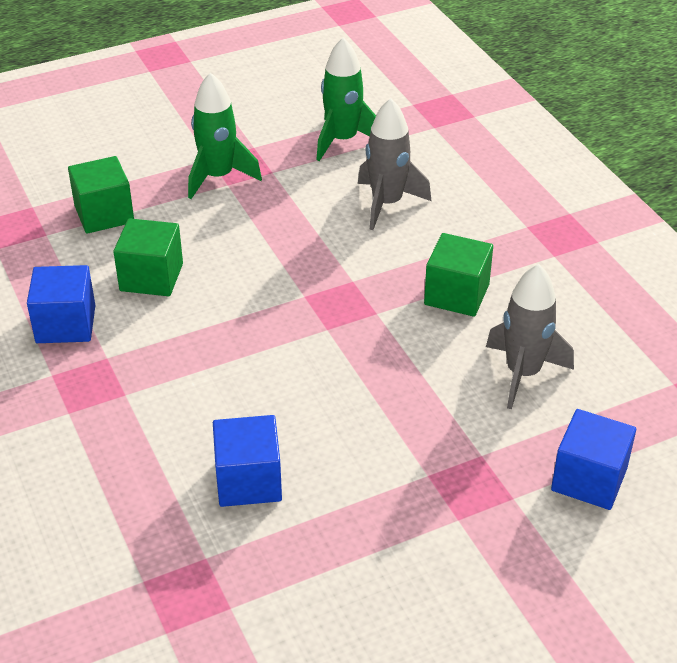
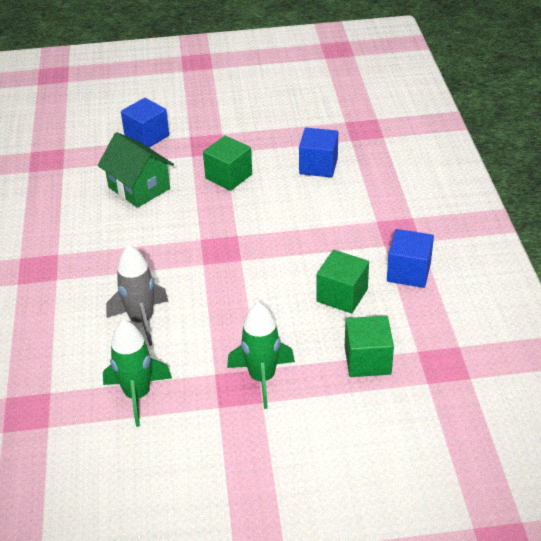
camera: 160 degrees left, 0 degrees up
green cube [424,233,493,317] -> green cube moved to [203,136,252,191]
grey rocket [486,264,574,409] -> green house [98,132,174,208]

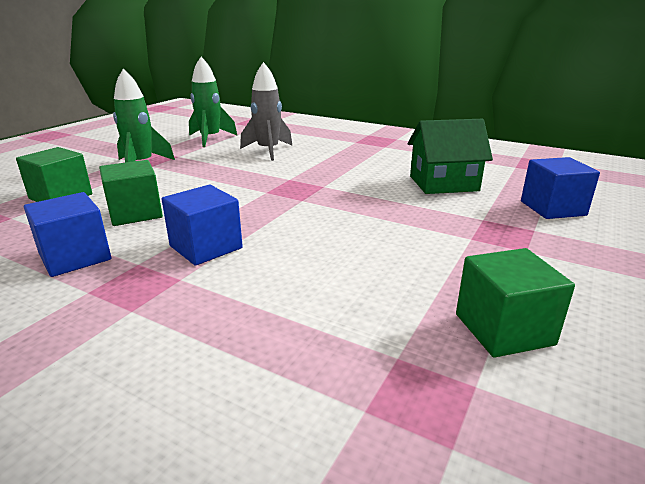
camera: 125 degrees right, 15 degrees down
green cube [203,136,252,191] -> green cube moved to [456,248,575,358]
blue cube [299,128,338,178] -> blue cube moved to [162,185,243,266]

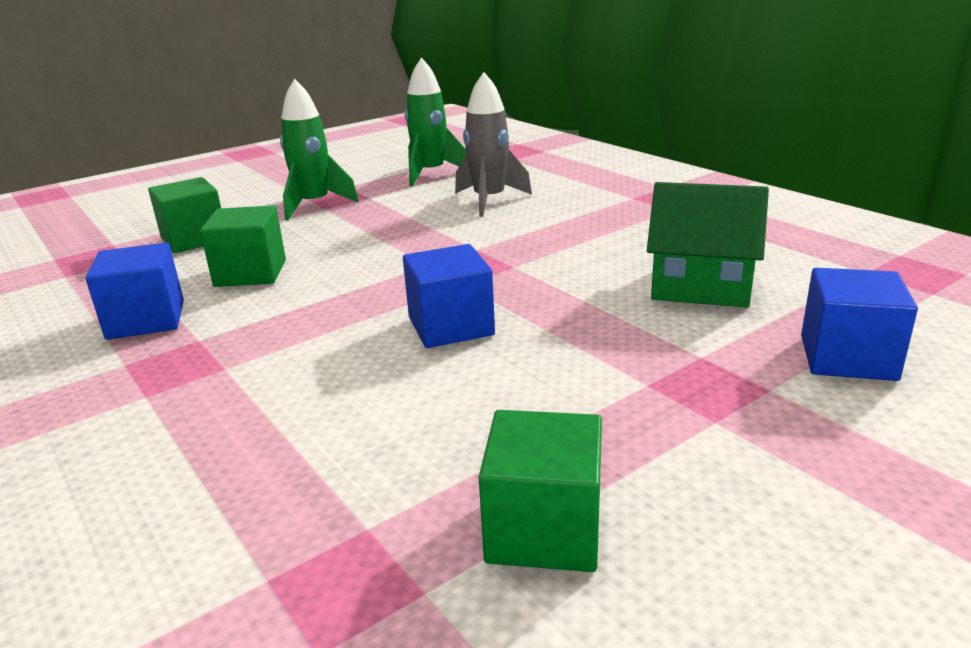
camera: 25 degrees right, 0 degrees up
blue cube [162,185,243,266] -> blue cube moved to [403,244,495,348]

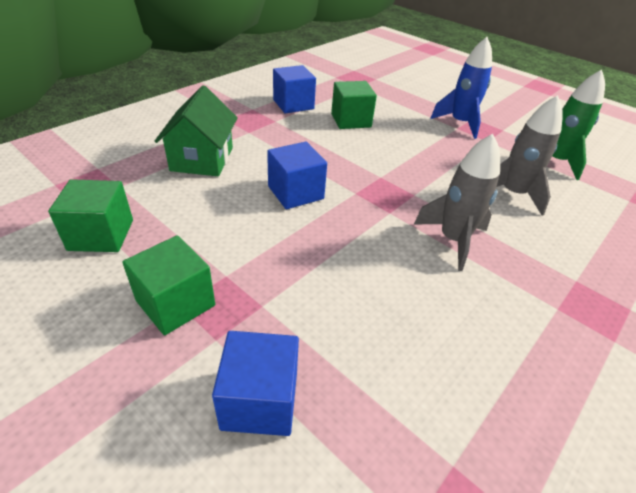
camera: 75 degrees right, 15 degrees up
green cube [148,177,221,253] -> green cube moved to [122,235,215,335]
green rocket [280,79,359,220] -> blue rocket [430,37,492,139]
green house [647,182,769,308] -> green house moved to [155,85,238,176]
none -> grey rocket [414,134,500,271]

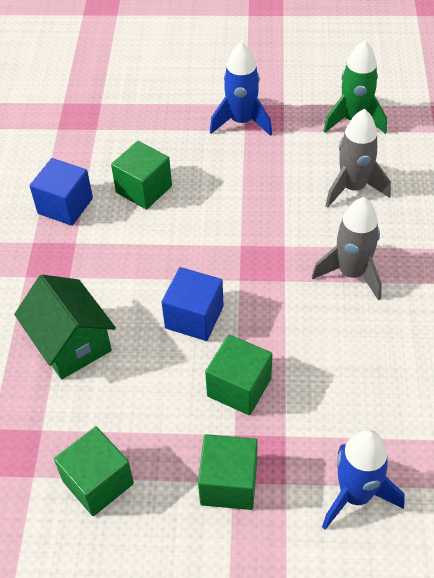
camera: 35 degrees left, 10 degrees up
blue cube [212,331,299,436] -> blue rocket [322,429,405,530]
none -> green cube [205,334,272,415]

